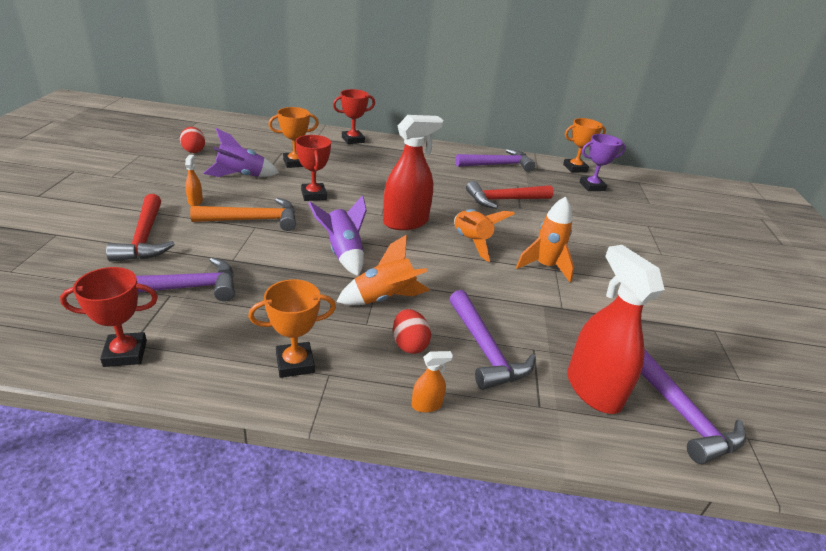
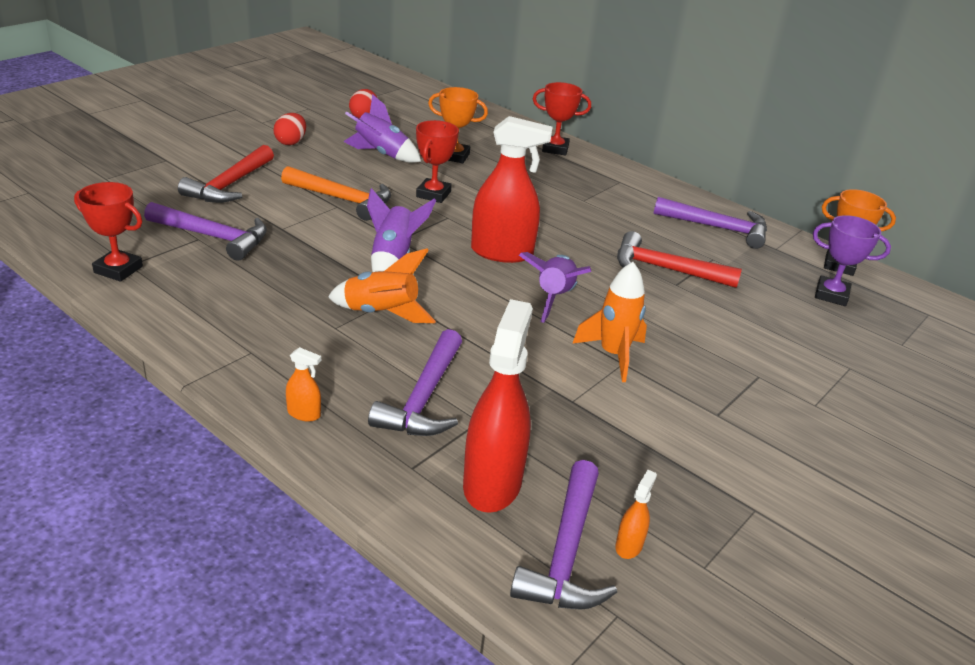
camera: 35 degrees right, 0 degrees up
orange spray bottle [185,155,203,206] -> orange spray bottle moved to [615,470,657,559]
orange trophy [248,279,336,378] -> none
red egg [393,309,431,354] -> red egg moved to [274,113,306,145]
orange rocket [454,209,515,262] -> purple rocket [519,252,591,323]

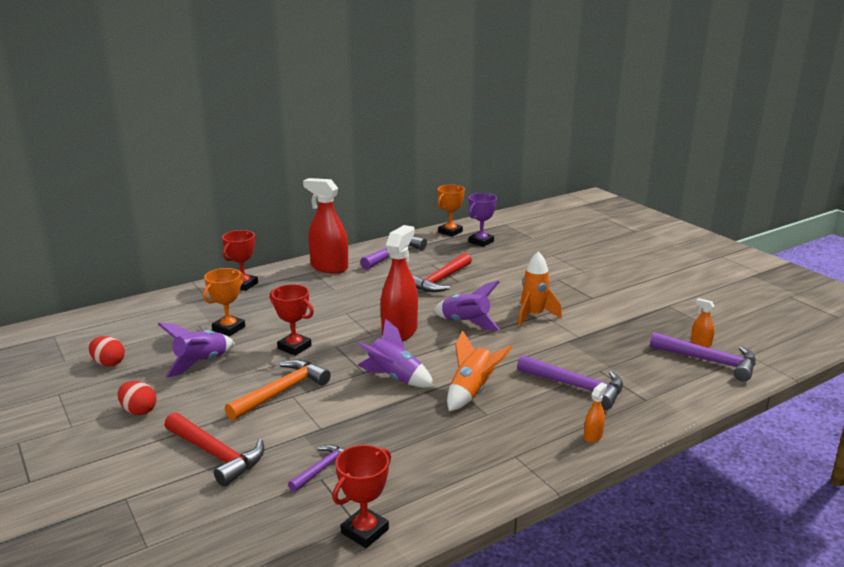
camera: 70 degrees left, 10 degrees down
purple hammer [144,202,267,261] -> purple hammer [288,445,345,492], size x0.58
red spray bottle [463,299,533,513] -> red spray bottle moved to [303,178,348,274]

